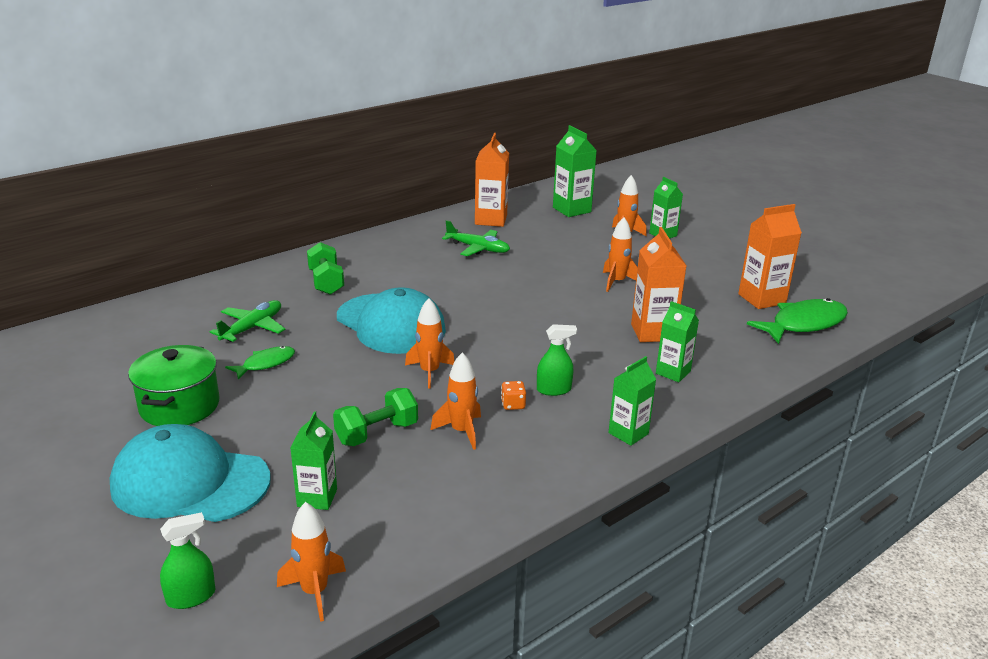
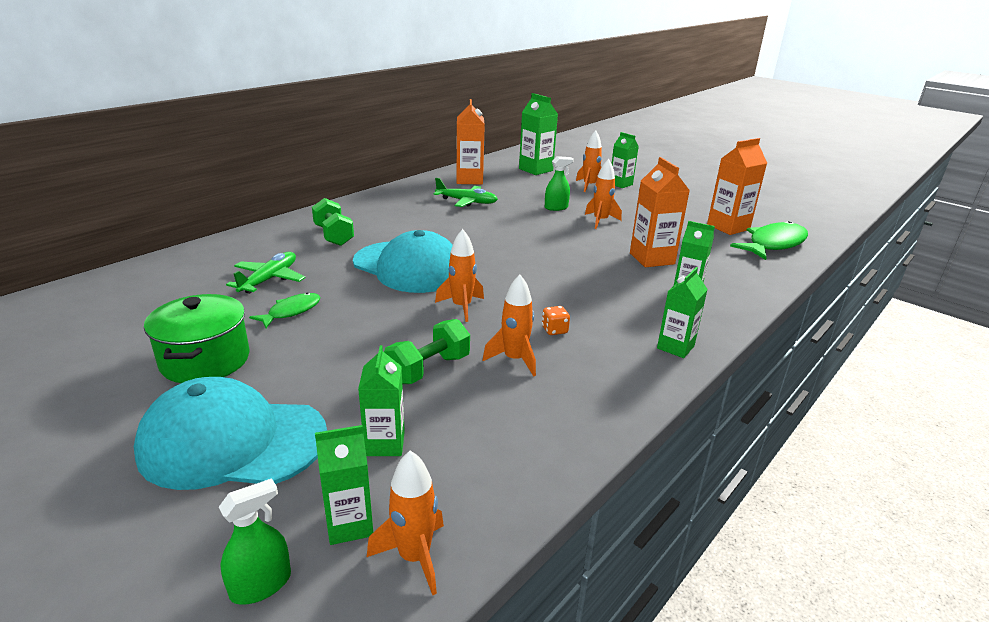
camera: 10 degrees left, 0 degrees up
green spray bottle [537,324,577,396] -> green spray bottle moved to [545,156,574,211]
none -> green carton [315,425,373,545]

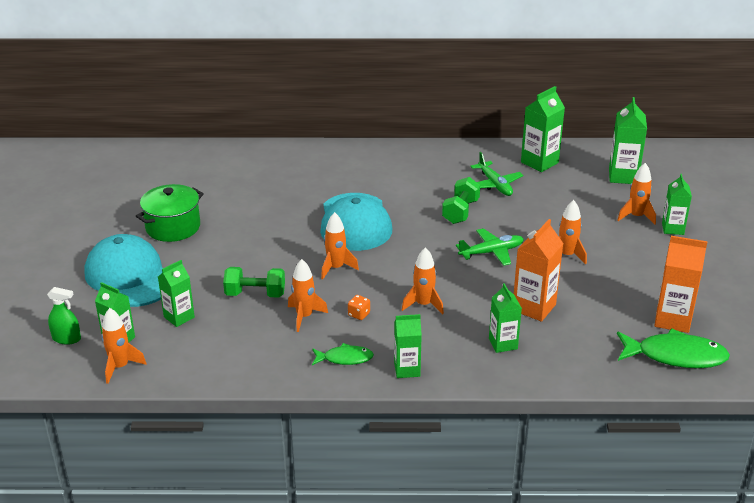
camera: 50 degrees right, 5 degrees up
green plane [226,252,305,294] -> green plane moved to [456,228,524,266]
green fish [249,292,320,328] -> green fish moved to [312,343,374,365]
green dumbbell [312,198,354,246] -> green dumbbell moved to [442,177,480,224]
orange carton [456,99,485,185] -> green carton [521,86,565,172]
green spray bottle [545,156,574,211] -> none
none -> orange rocket [402,247,444,315]

